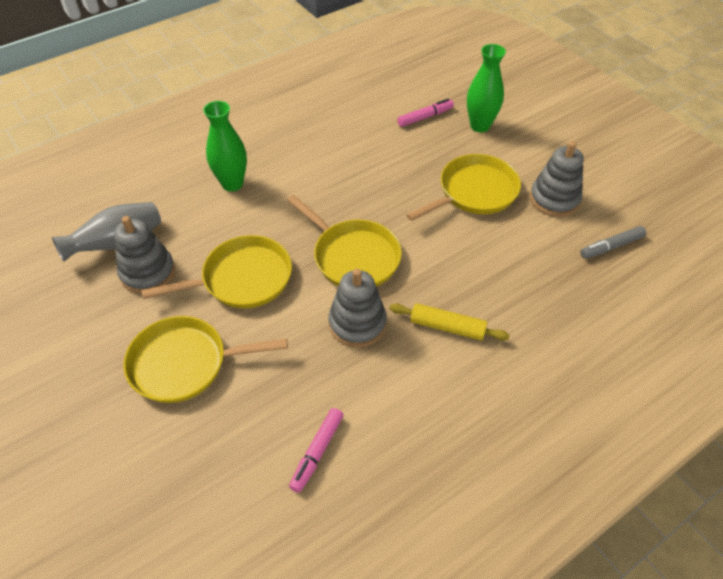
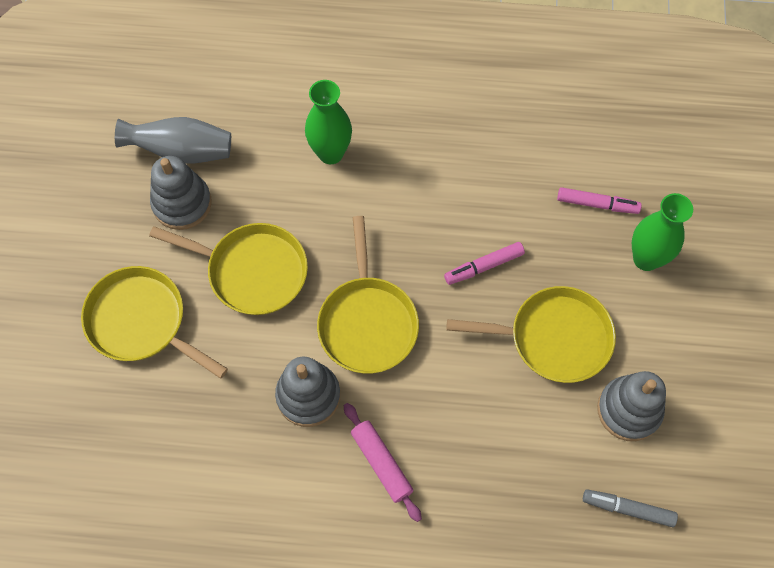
camera: 40 degrees right, 15 degrees up
pink marker [289,408,344,493] -> pink marker moved to [444,242,525,285]
yellow rolling pin [390,303,510,341] -> pink rolling pin [344,403,422,522]

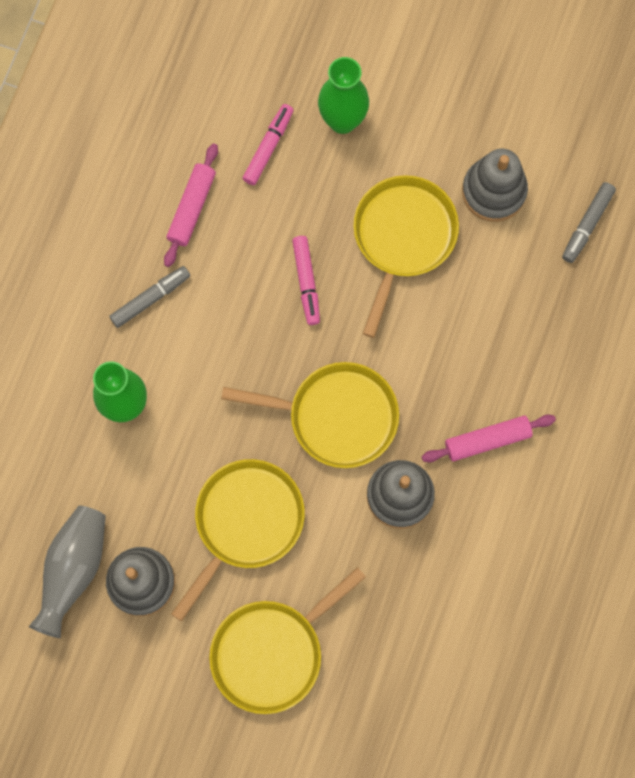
camera: 75 degrees left, 10 degrees up
none -> grey marker [109,266,190,328]
none -> pink rolling pin [164,143,218,267]

